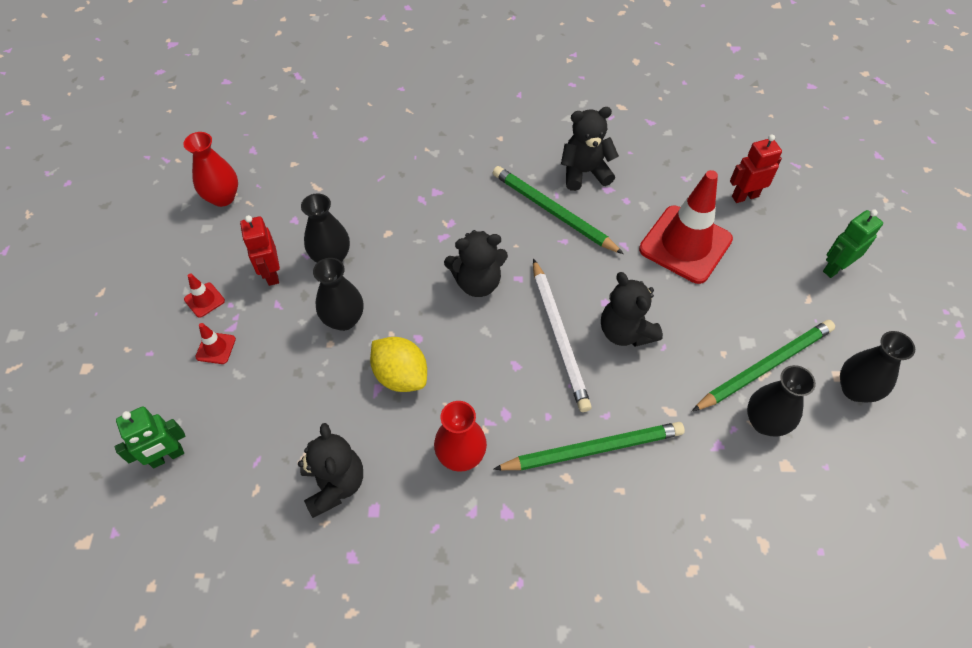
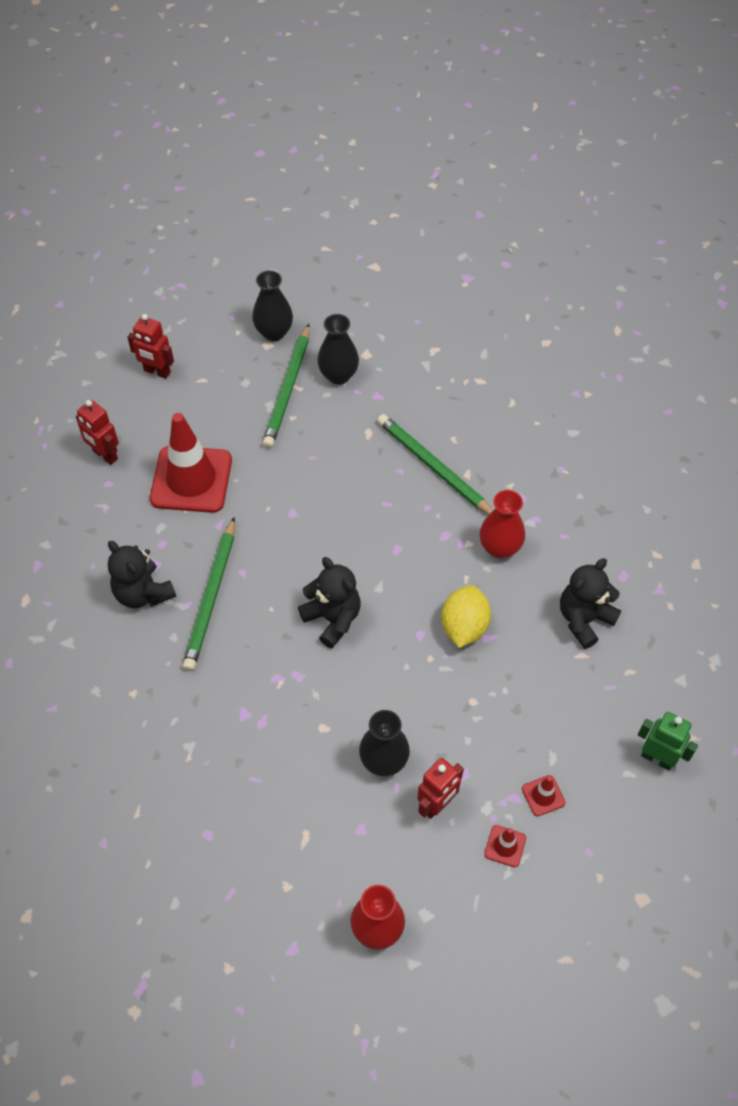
camera: 120 degrees left, 0 degrees up
black vase [313,258,363,331] -> none
white pencil [533,259,592,412] -> none
black teddy bear [601,272,663,347] -> none
green pencil [692,320,835,411] -> green pencil turned 105 degrees counterclockwise [262,324,310,448]
green robot [823,209,883,278] -> red robot [127,314,174,379]

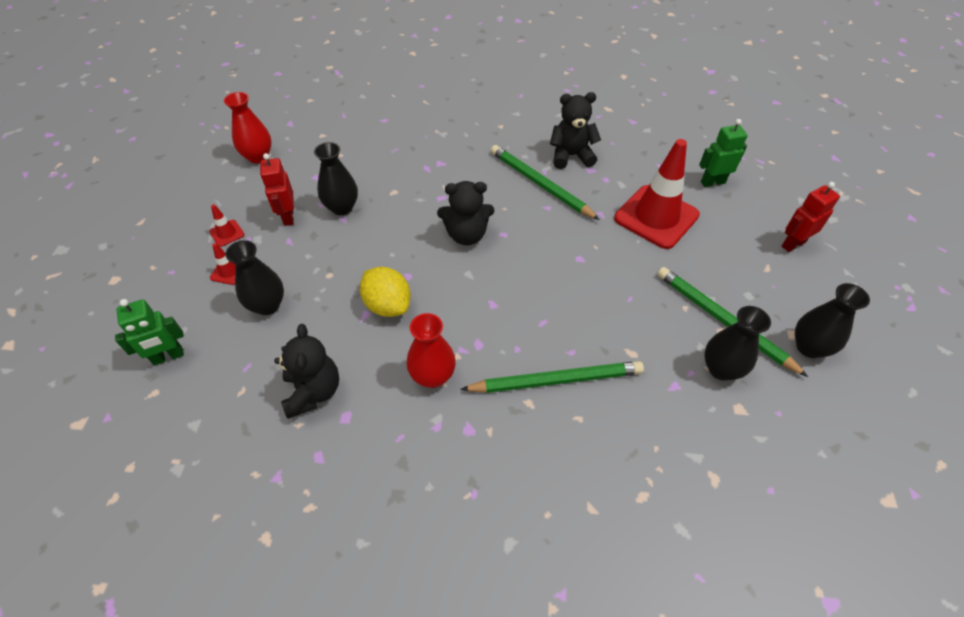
camera: 125 degrees right, 5 degrees down
red robot [76,400,119,465] -> green robot [699,119,747,187]
none -> black vase [225,240,284,315]

